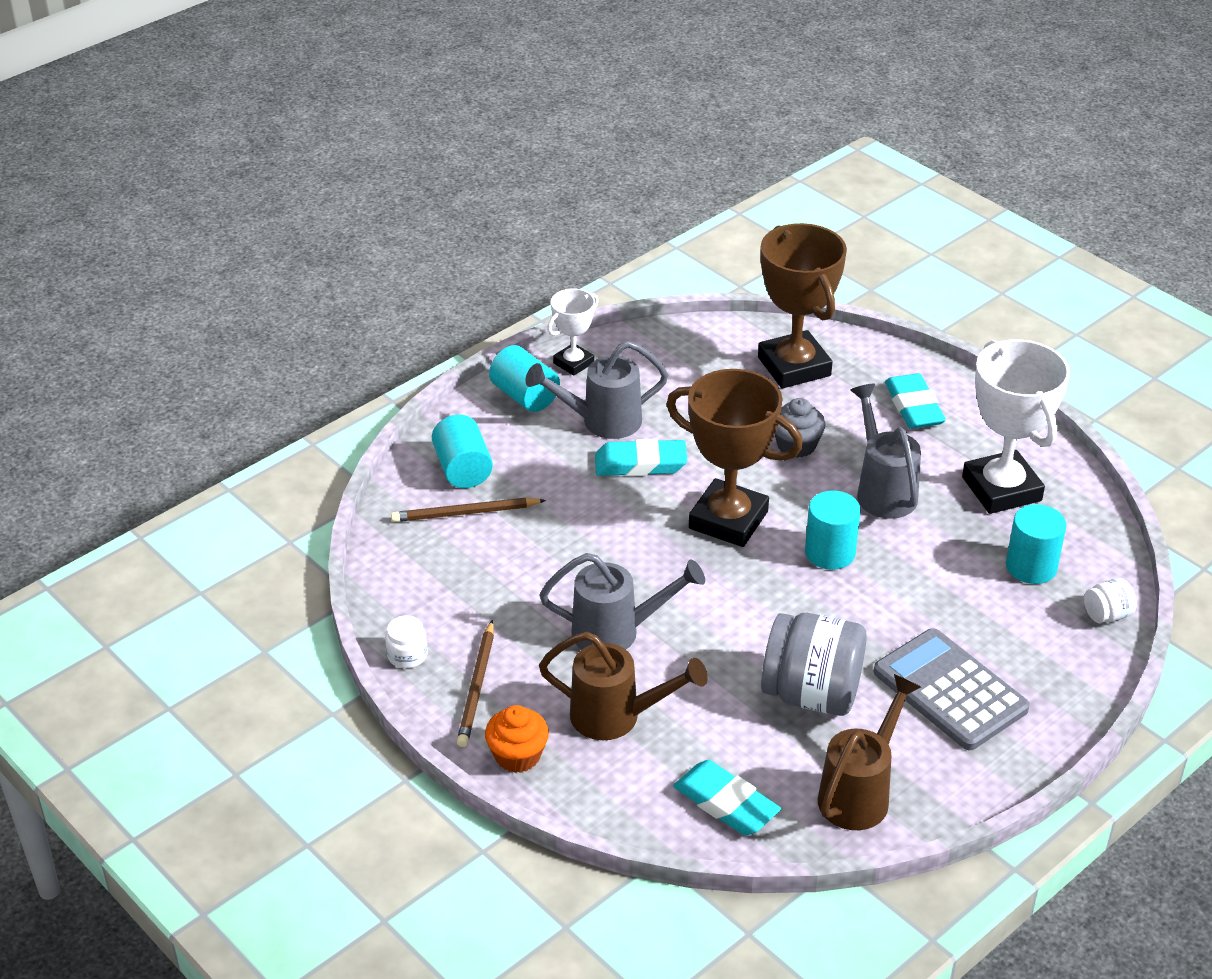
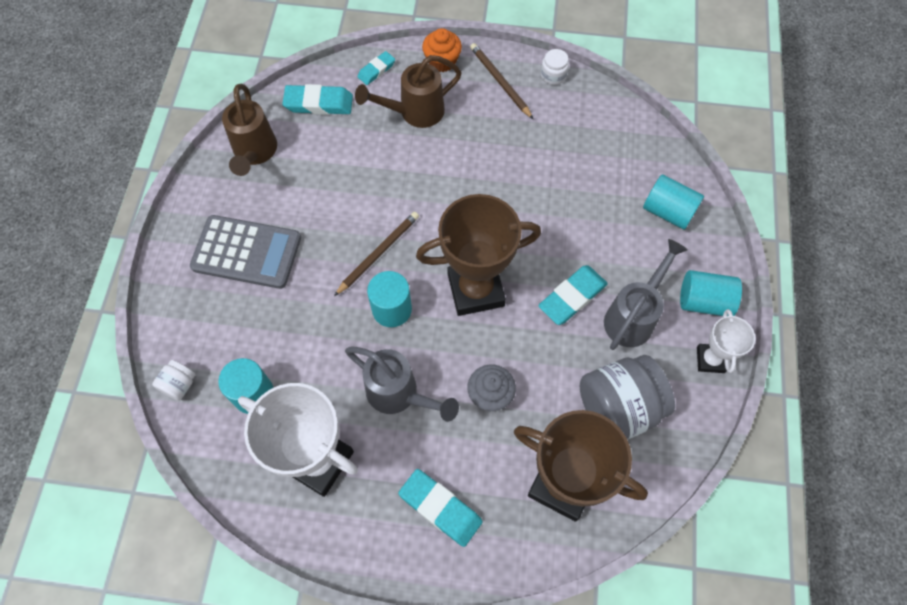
camera: 140 degrees right, 25 degrees up
brown pencil [391,498,546,522] -> brown pencil moved to [334,212,419,296]
grey watering can [540,553,705,650] -> none
grey jar [761,613,867,716] -> grey jar moved to [580,355,675,440]
none -> turquoise eraser [358,51,395,85]

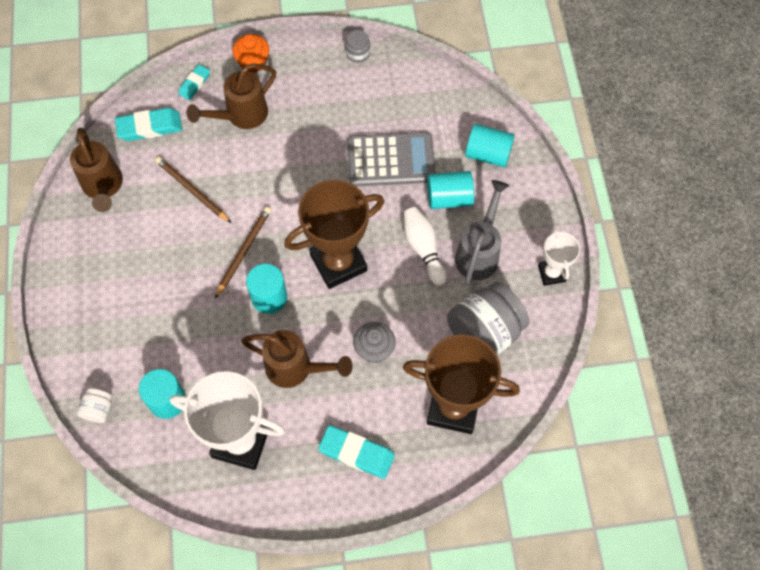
camera: 15 degrees left, 0 degrees up
grey calculator [190,215,301,289] -> grey calculator moved to [347,132,436,186]
grey watering can [345,346,459,422] -> brown watering can [241,330,353,388]
brown pencil [470,43,533,119] -> brown pencil moved to [155,157,231,223]
turquoise eraser [538,265,608,325] -> white bowling pin [404,207,447,286]
white jar [541,49,569,85] -> grey jar [345,30,370,62]
turquoise cylinder [680,270,742,316] -> turquoise cylinder moved to [427,171,474,209]

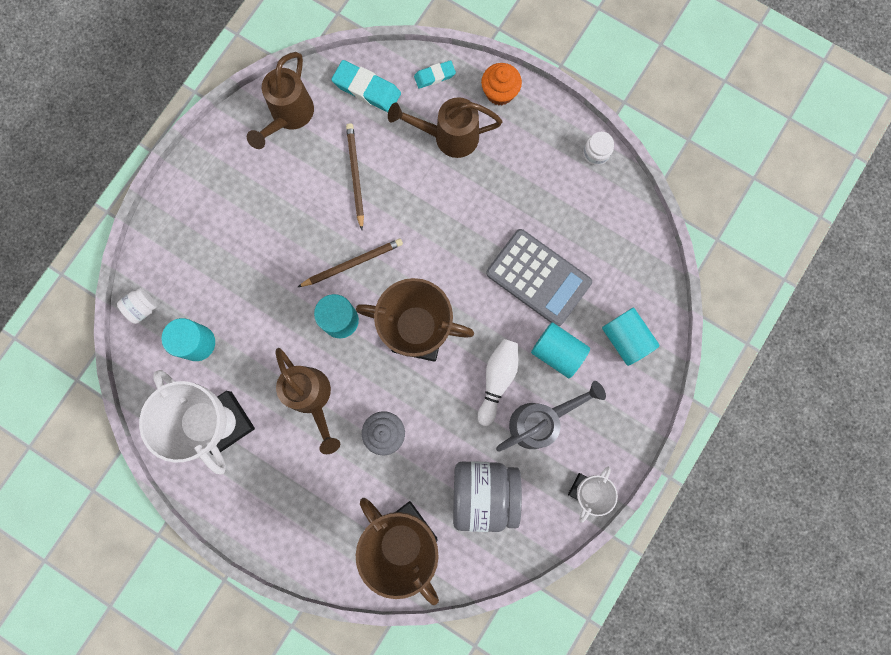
camera: 40 degrees right, 15 degrees up
turquoise eraser [318,425,395,479] -> none
grey jar [345,30,370,62] -> white jar [583,132,614,165]

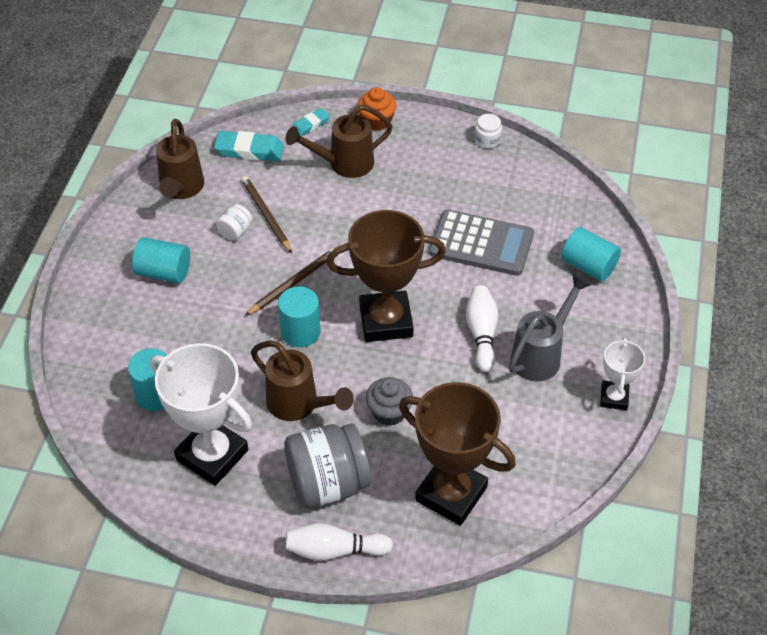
camera: 20 degrees left, 30 degrees down
white jar [117,288,157,324] -> white jar moved to [216,204,253,241]
grey jar [453,461,522,532] -> grey jar moved to [284,423,371,509]
turquoise cylinder [531,322,590,378] -> turquoise cylinder moved to [132,237,190,283]
none -> white bowling pin [286,523,393,561]

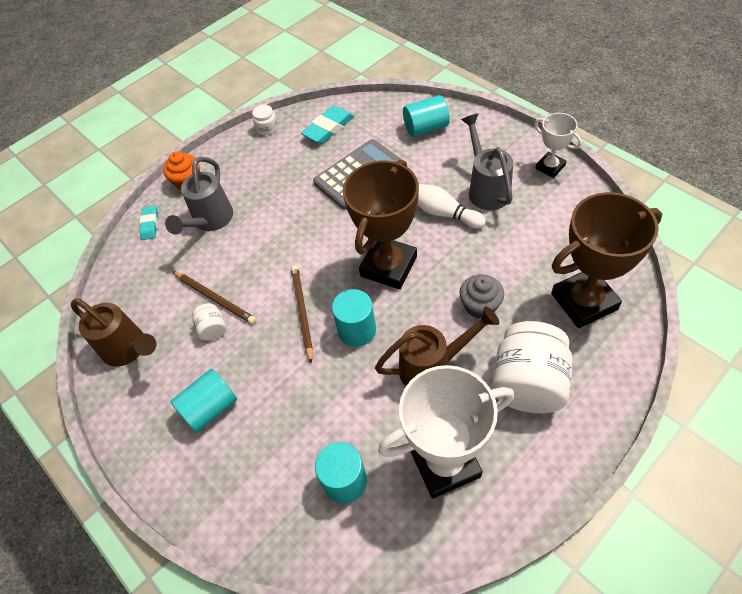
camera: 50 degrees left, 5 degrees up
turquoise eraser [214,131,284,161] -> turquoise eraser moved to [301,105,354,144]
brown pencil [242,176,292,253] -> brown pencil turned 150 degrees counterclockwise [173,271,256,324]
grey jar [284,423,371,509] -> white jar [492,321,573,413]
brown watering can [286,105,393,178] -> grey watering can [165,157,233,235]
white bowling pin [286,523,393,561] -> none

